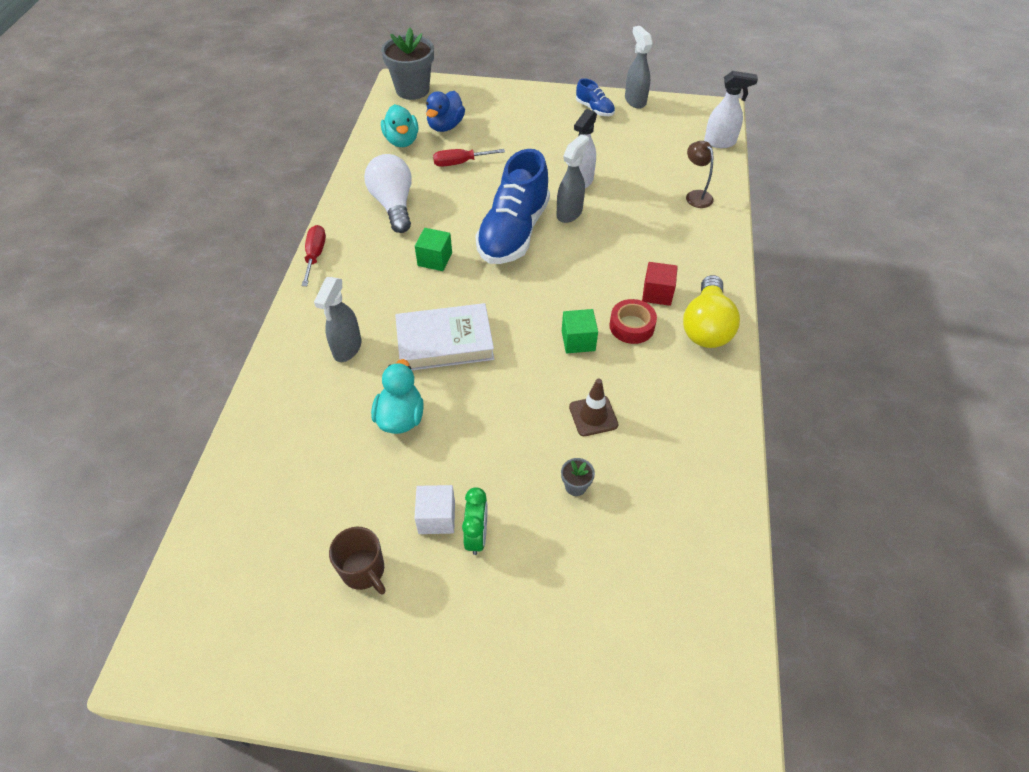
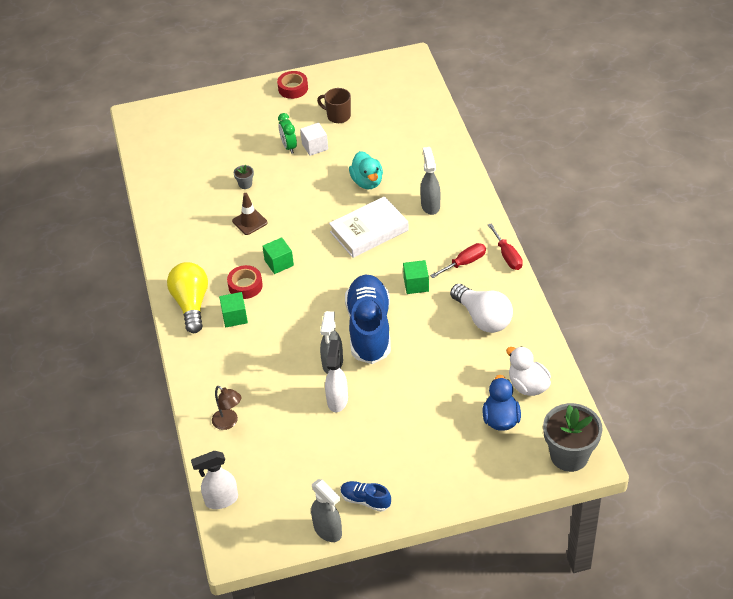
camera: 160 degrees right, 5 degrees down
turquoise duck [381,104,418,147] -> white duck [506,346,551,396]
red screwdriver [433,149,505,167] -> red screwdriver moved to [430,243,486,278]
red cube [642,262,678,306] -> green cube [219,292,248,327]
none -> red tape [277,71,308,99]

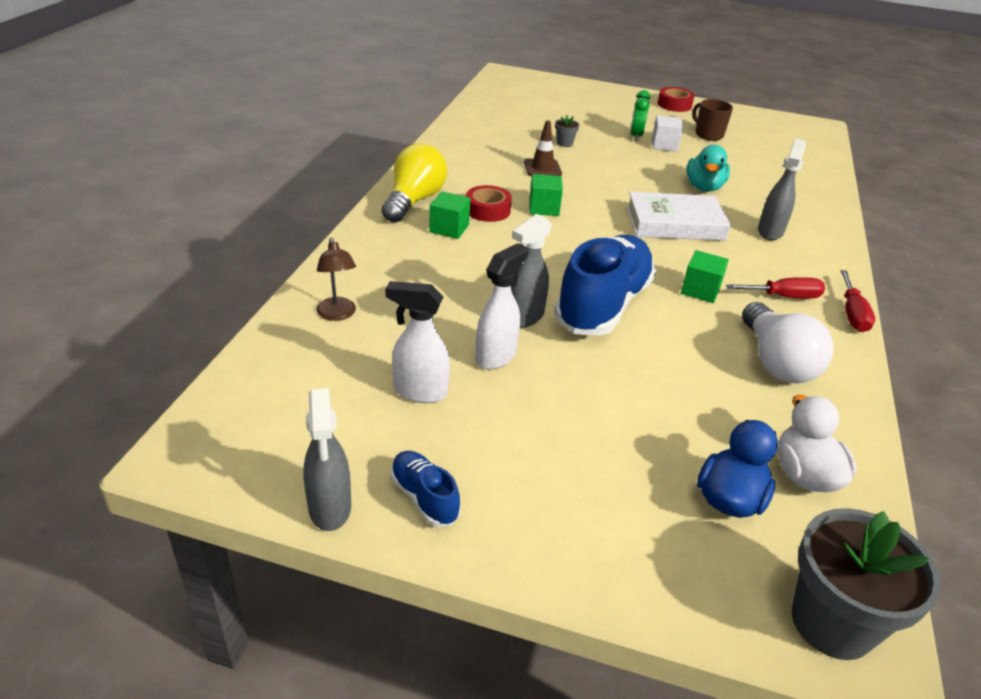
camera: 25 degrees right, 10 degrees down
white spray bottle [191,451,238,509] -> white spray bottle moved to [385,281,450,403]

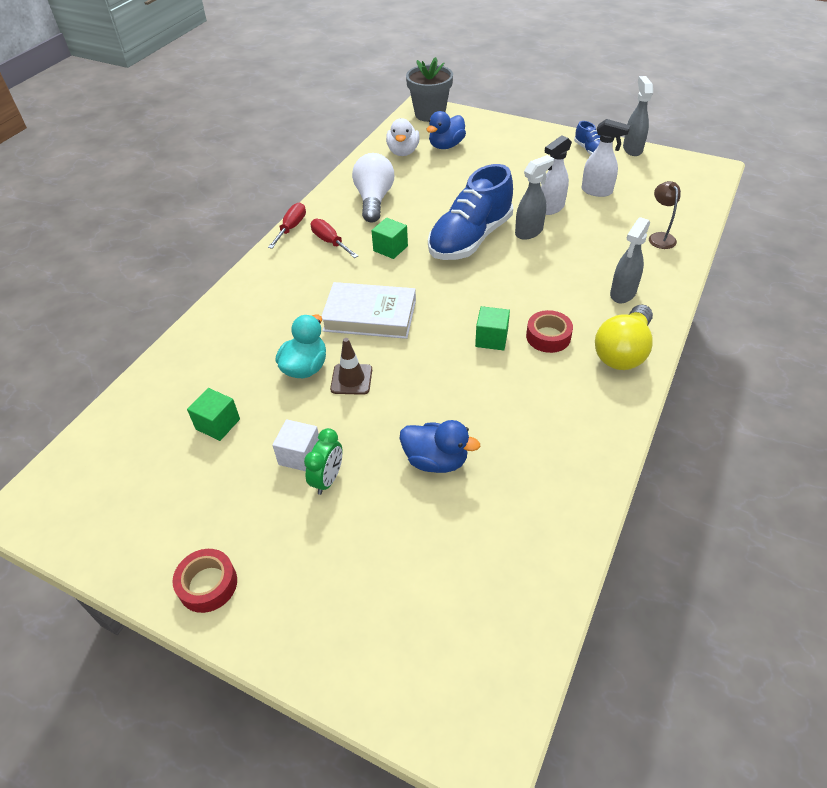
camera: 165 degrees left, 10 degrees up
green cube [429,191,470,239] -> green cube moved to [187,388,240,441]
brown traffic cone [524,120,562,176] -> brown traffic cone moved to [330,338,372,395]
grey flower pot [555,115,580,147] -> blue duck [400,420,480,473]
brown mug [692,99,733,141] -> none
red screwdriver [726,277,825,298] -> red screwdriver turned 45 degrees clockwise [311,219,358,258]
grey spray bottle [758,138,806,240] -> grey spray bottle moved to [610,217,650,303]

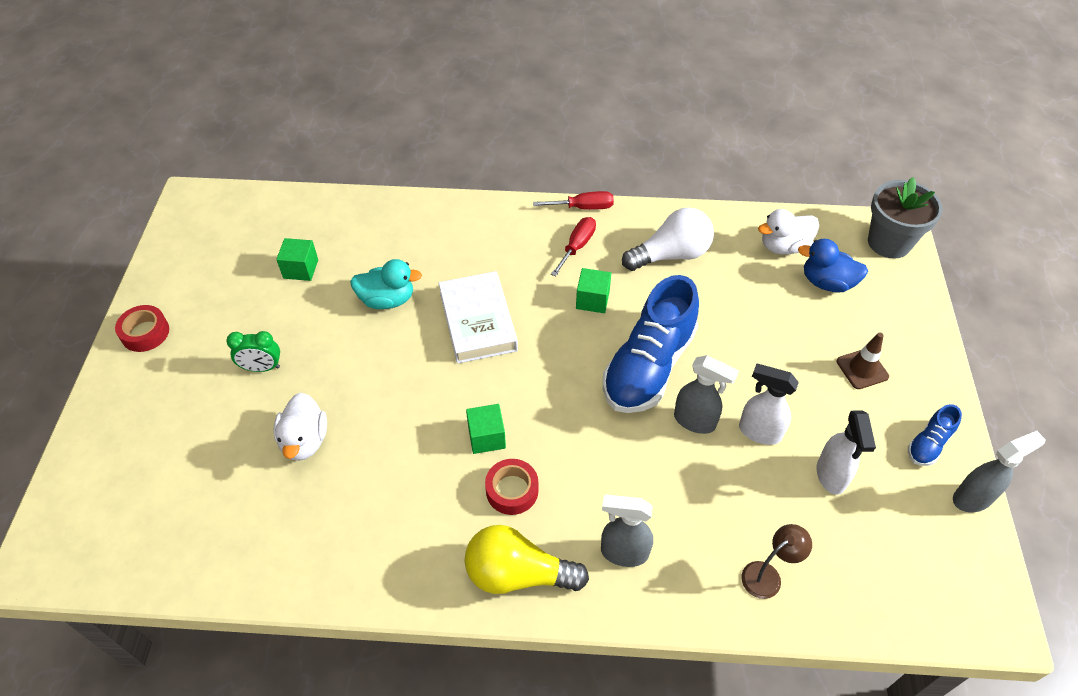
camera: 65 degrees right, 5 degrees up
white cube [272,419,319,471] -> none
brown traffic cone [330,338,372,395] -> brown traffic cone moved to [837,332,889,389]
blue duck [400,420,480,473] -> white duck [273,393,327,461]
blue shoe [428,164,513,260] -> blue shoe turned 75 degrees counterclockwise [603,275,699,413]

